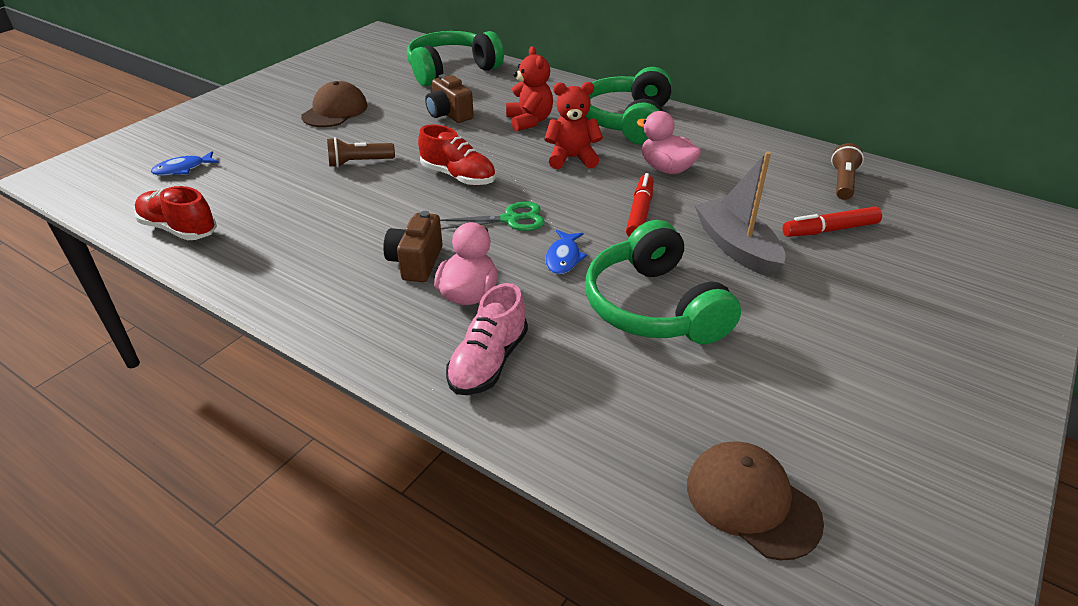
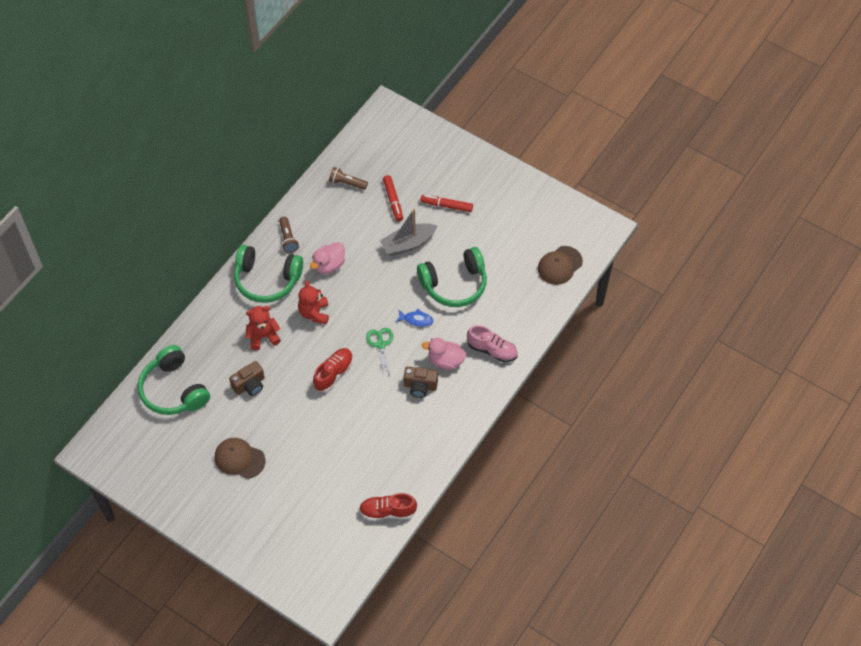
camera: 90 degrees left, 20 degrees up
red shoe [134,186,217,240] -> red shoe turned 60 degrees clockwise [359,493,417,521]
blue fish [151,151,219,176] -> none
brown flashlight [327,137,395,168] -> brown flashlight moved to [279,217,299,253]
red marker [626,173,654,237] -> red marker moved to [420,195,473,212]

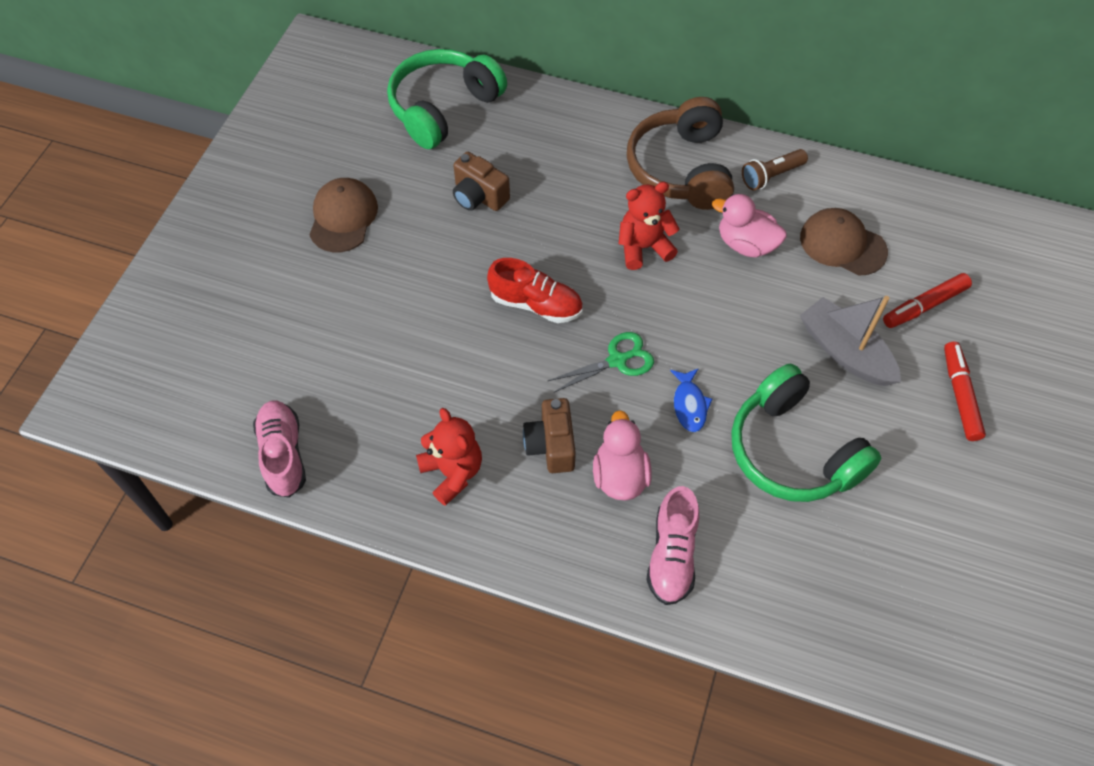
camera: 75 degrees right, 0 degrees up
green headphones [234,245,303,303] -> brown headphones [627,97,734,210]
red teddy bear [246,306,281,350] -> red teddy bear moved to [416,408,482,506]
brown flashlight [329,167,368,190] -> none
red shoe [359,493,417,521] -> pink shoe [253,400,306,498]
brown cap [538,246,583,285] -> brown cap moved to [800,208,888,276]

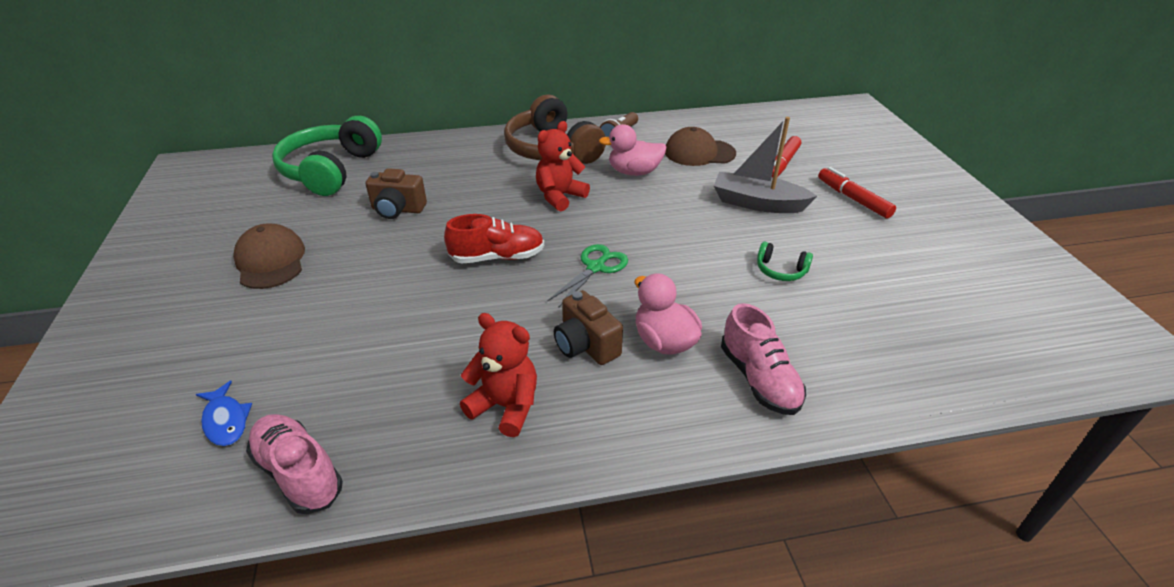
camera: 30 degrees left, 20 degrees down
blue fish [670,368,713,432] -> blue fish moved to [196,381,252,446]
green headphones [731,363,881,502] -> green headphones [757,241,813,281], size x0.43

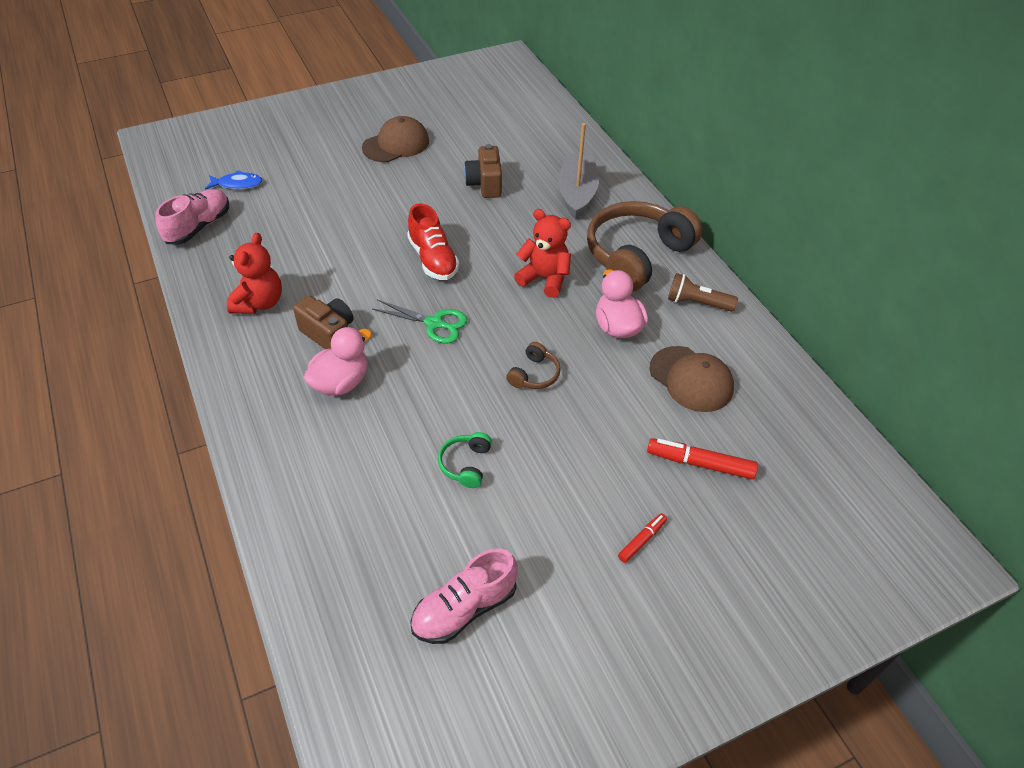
camera: 75 degrees right, 10 degrees up
blue fish [196,381,252,446] -> blue fish turned 135 degrees counterclockwise [205,171,263,190]
green headphones [272,116,382,196] -> none
brown camera [554,290,623,365] -> brown camera turned 90 degrees clockwise [293,295,353,349]
brown cap [665,127,736,166] -> brown cap turned 150 degrees clockwise [649,346,734,412]
grey boat [714,117,817,213] -> grey boat moved to [558,123,599,220]
pink shoe [721,303,806,415] -> pink shoe moved to [410,548,518,644]
red marker [818,167,896,219] -> red marker [618,513,667,563], size x0.58
none -> brown headphones [506,342,560,389]

